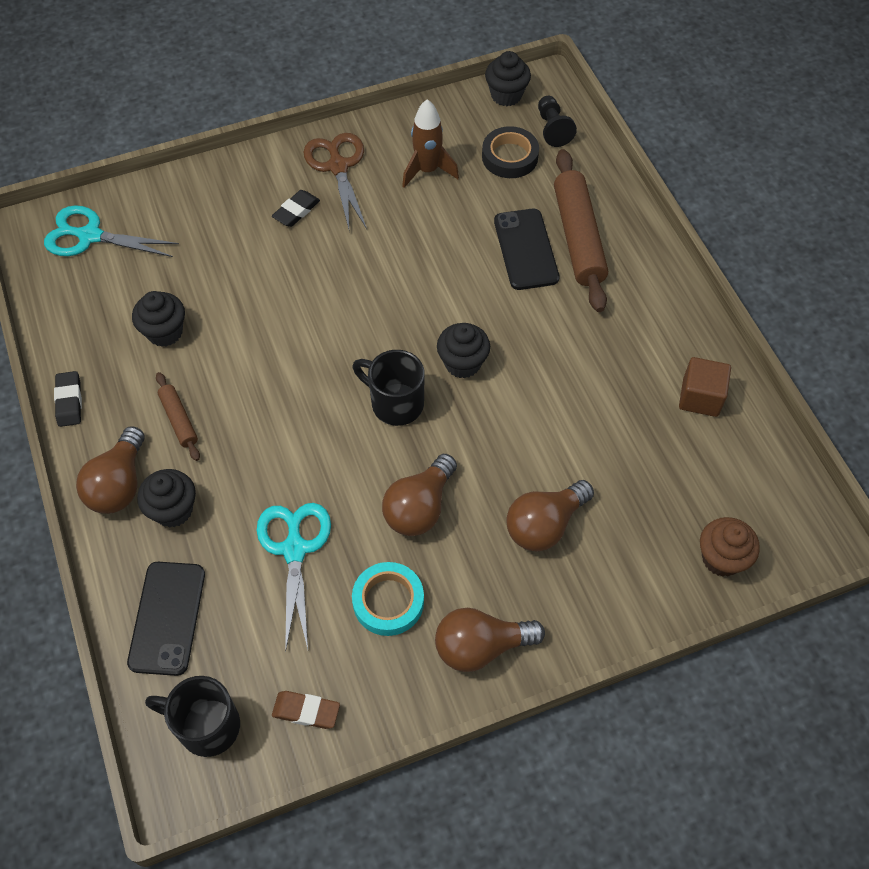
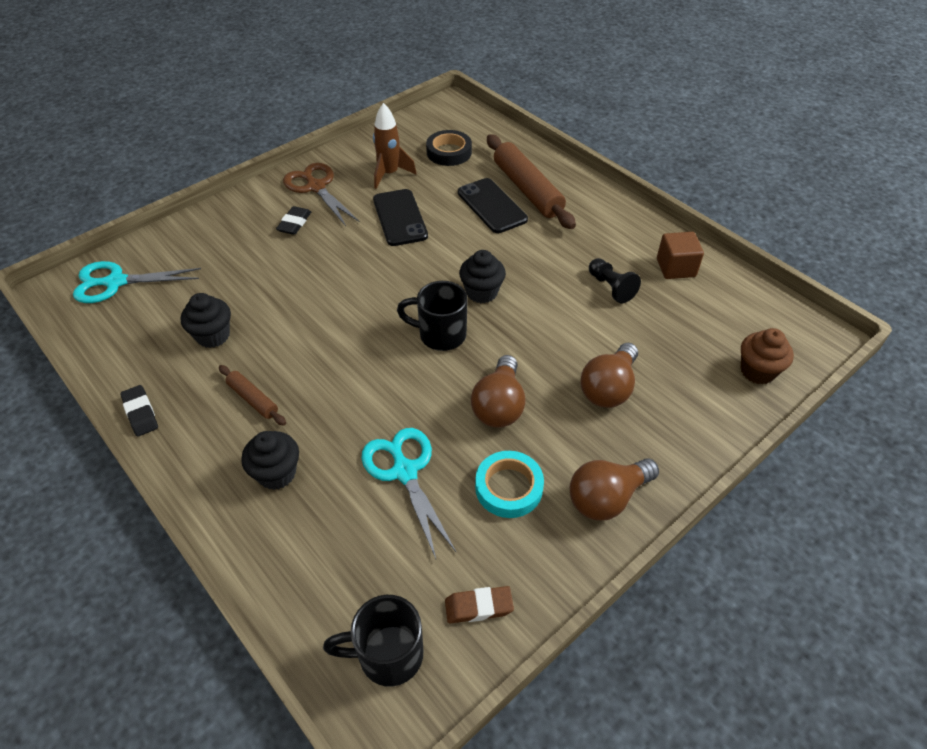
camera: 20 degrees left, 10 degrees down
brown light bulb [76,426,145,514] -> none
black phone [127,562,205,676] -> black phone moved to [373,189,428,246]
black cupcake [485,51,531,106] -> none
black pawn [538,96,577,147] -> black pawn moved to [589,258,641,303]

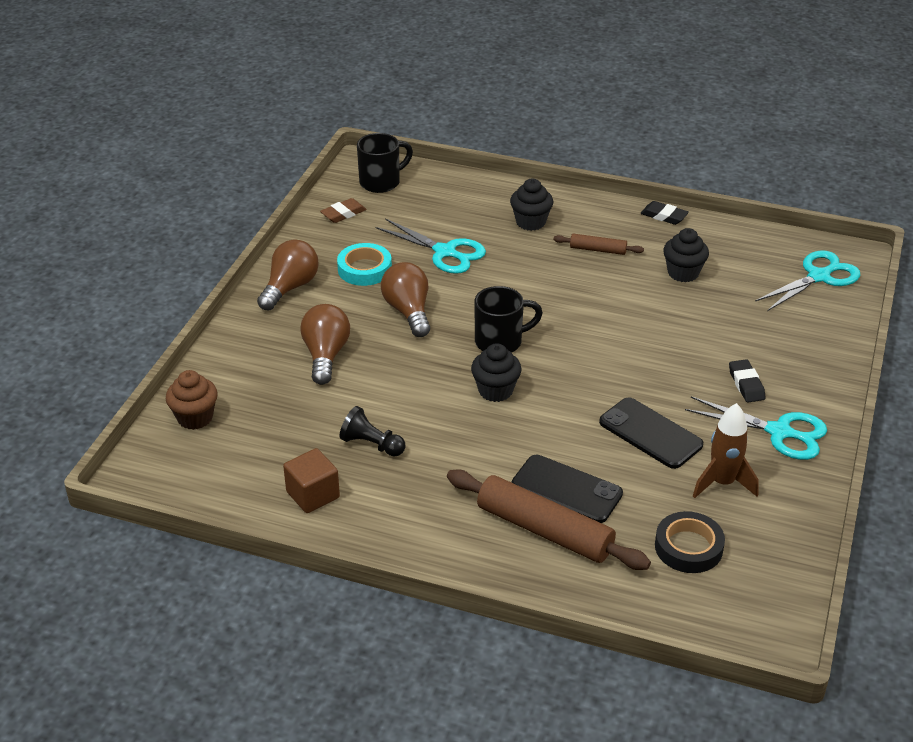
camera: 150 degrees right, 10 degrees down
brown scissors [283,163,359,226] -> turquoise scissors [685,396,827,460]

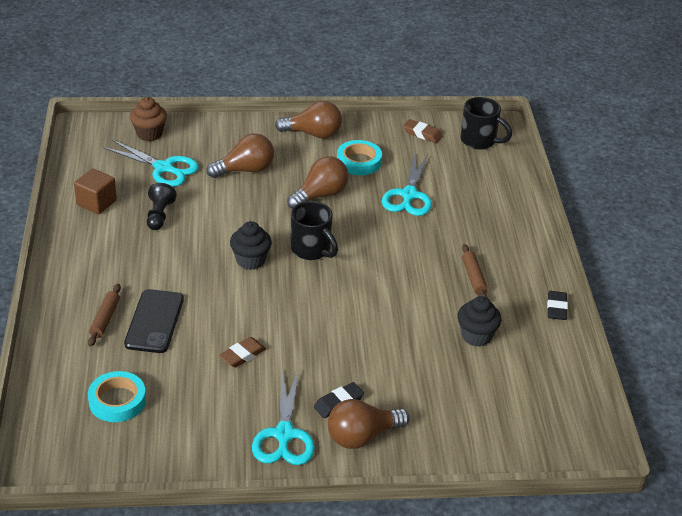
camera: 65 degrees right, 0 degrees up
brown rolling pin [447,470,651,570] -> brown rolling pin [88,284,121,347], size x0.50
black cupcake [510,179,553,231] -> none
black phone [599,397,703,469] -> brown eraser [219,337,266,368]
black tape [655,511,725,573] -> turquoise tape [88,371,146,422]
brown rocket [693,403,759,498] -> none
turquoise scissors [755,250,860,311] -> turquoise scissors moved to [103,140,199,187]
none -> brown light bulb [328,399,410,449]

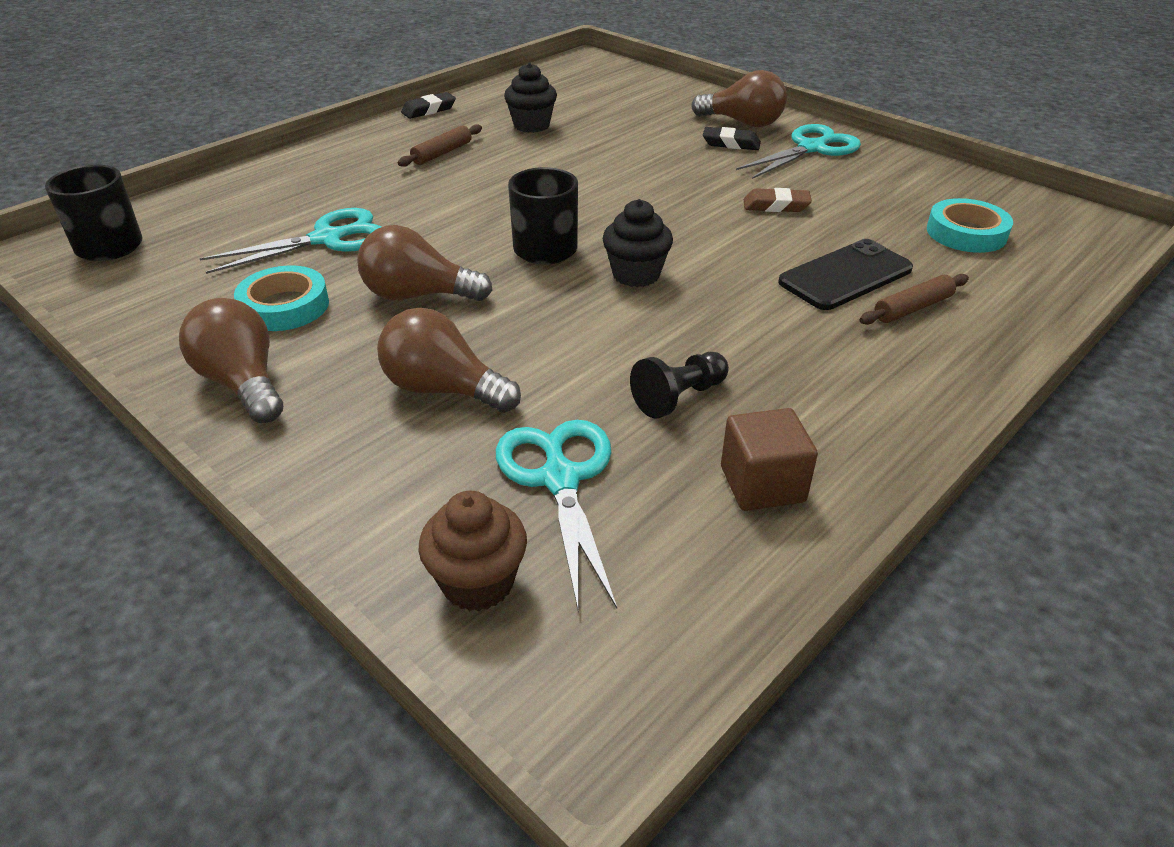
camera: 130 degrees left, 0 degrees up
brown eraser [403,119,442,143] -> none

